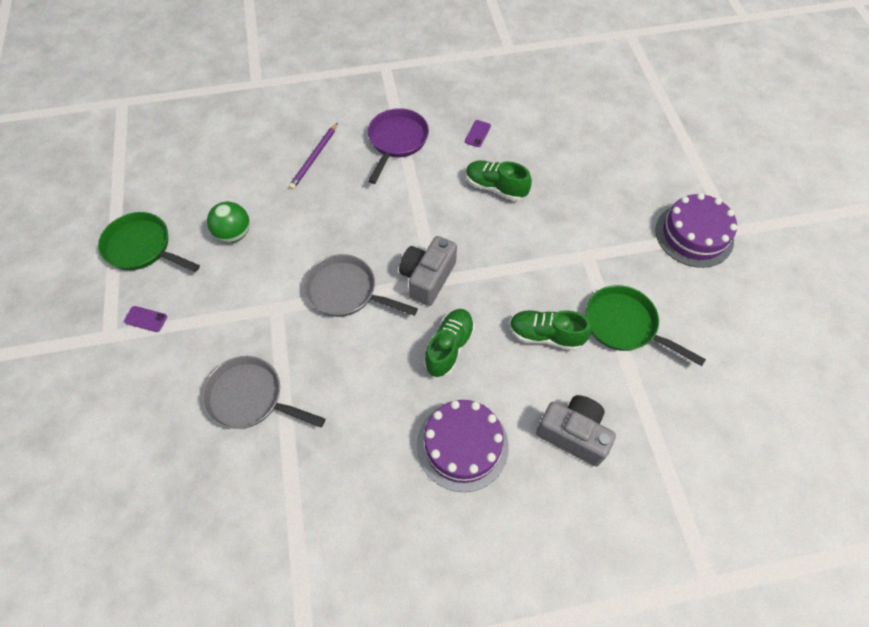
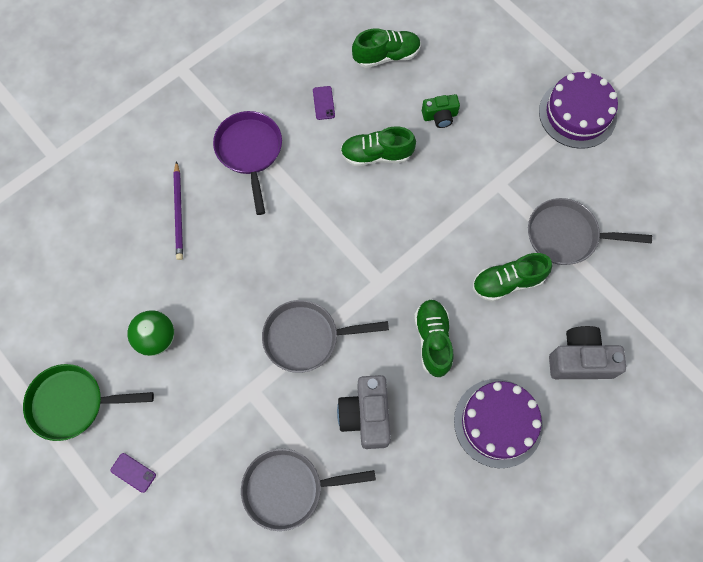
camera: 30 degrees left, 10 degrees up
purple phone [124,306,167,332] -> purple phone turned 45 degrees clockwise [111,453,156,493]
grey camera [399,236,457,306] -> grey camera moved to [337,375,391,449]
green pan [586,285,706,366] -> grey pan [528,198,652,265]
none -> green shoe [352,29,421,68]
none -> green camera [422,94,460,128]

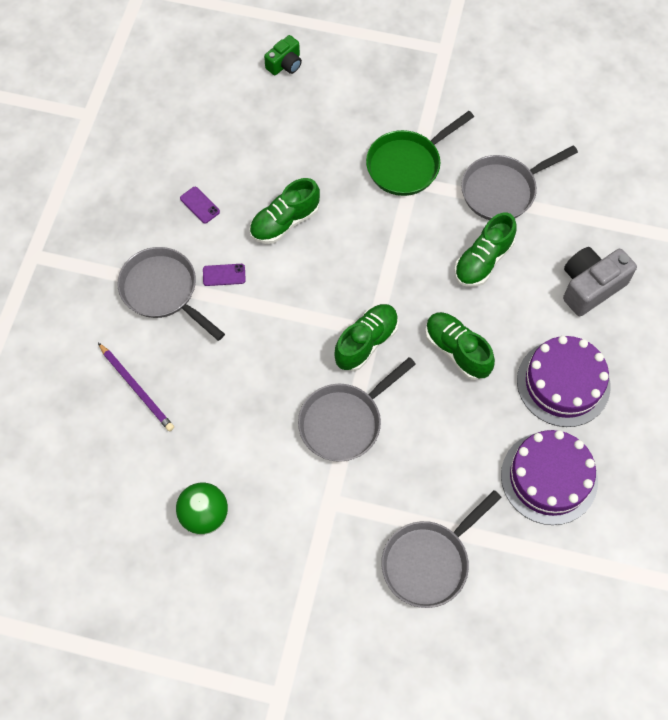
camera: 35 degrees left, 5 degrees down
green pan [23,364,154,441] -> green pan moved to [366,111,474,196]
purple phone [111,453,156,493] -> purple phone moved to [203,264,246,286]
purple pan [213,111,282,215] -> grey pan [117,247,225,341]
grey camera [337,375,391,449] -> none
green shoe [352,29,421,68] -> green shoe moved to [334,304,399,371]
green camera [422,94,460,128] -> green camera moved to [264,35,302,75]
purple cake [539,71,618,149] -> purple cake moved to [501,430,598,525]

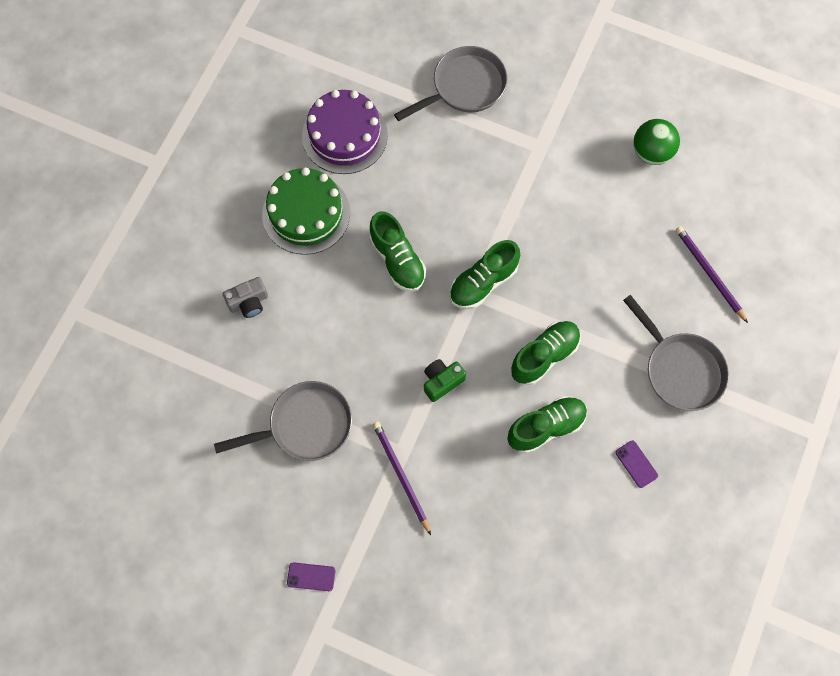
camera: 170 degrees left, 5 degrees up
purple phone [203,264,246,286] -> purple phone moved to [287,562,335,591]
green camera [264,35,302,75] -> green camera moved to [424,359,466,402]
grey pan [298,357,416,462] -> none
green pan [366,111,474,196] -> purple pencil [373,422,431,535]
green shoe [454,213,516,287] -> green shoe moved to [511,321,581,385]
purple cake [517,336,611,427] -> green cake [262,167,350,255]
grey camera [563,247,637,316] -> grey camera [223,277,268,318], size x0.60

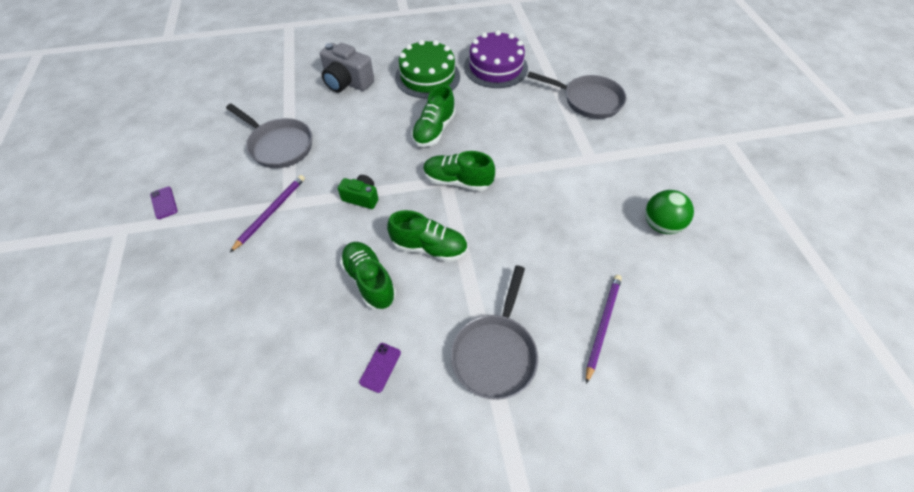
camera: 55 degrees right, 15 degrees down
grey camera [223,277,268,318] -> grey camera [320,43,374,92], size x1.67
green shoe [508,396,587,454] -> green shoe turned 150 degrees counterclockwise [340,242,396,310]

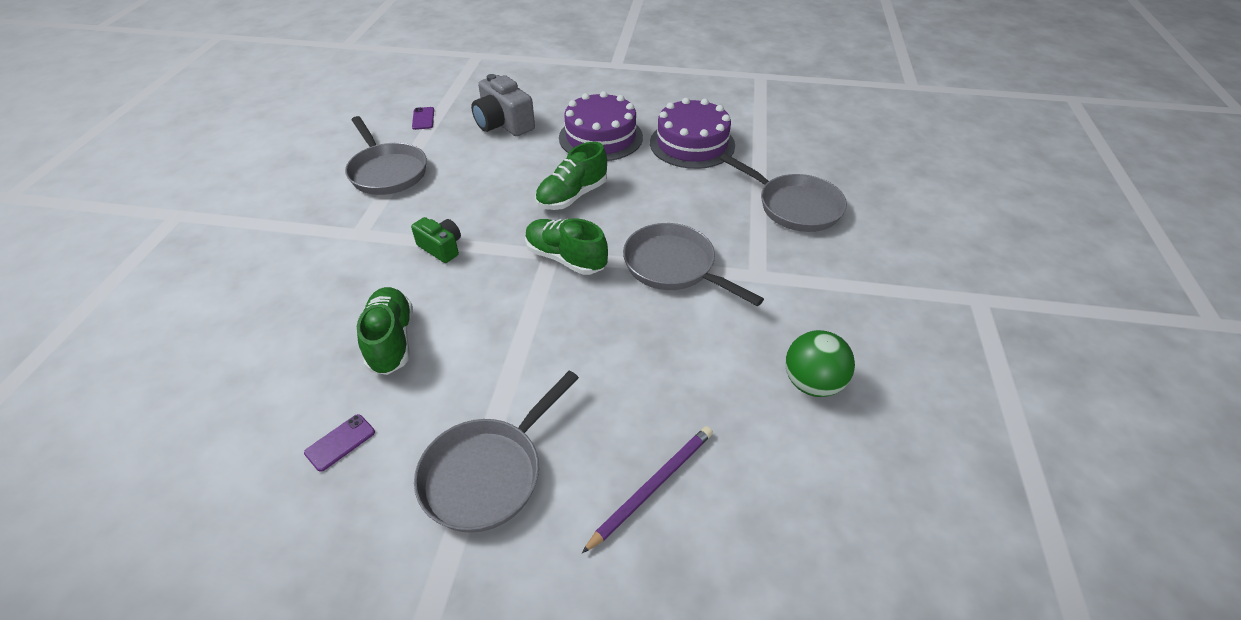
camera: 20 degrees right, 10 degrees down
purple phone [150,187,178,219] -> purple phone moved to [412,107,434,130]
purple pencil [230,175,305,252] -> none
green shoe [387,210,468,262] -> none
green cake [395,40,460,99] -> purple cake [559,91,643,161]
none -> grey pan [623,223,764,306]

